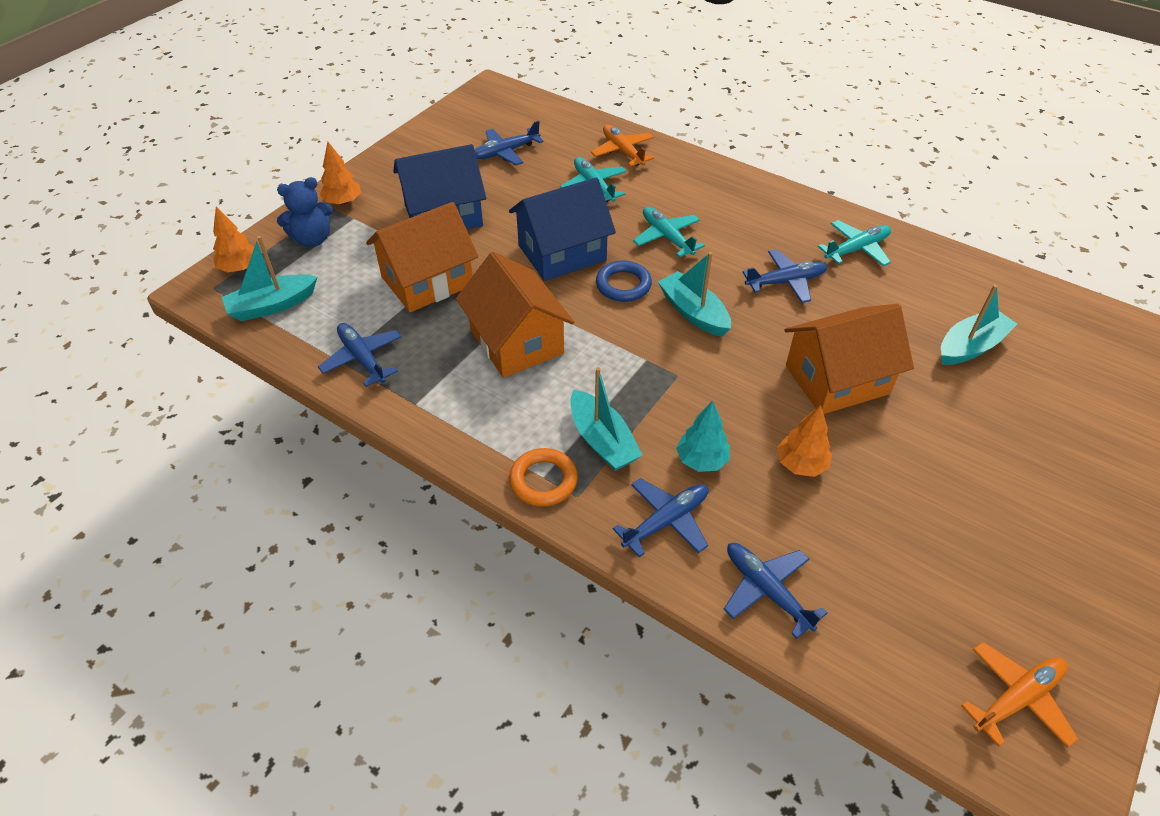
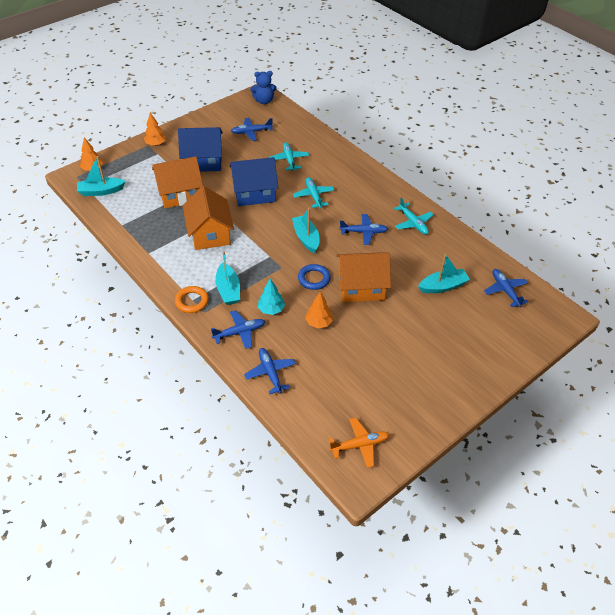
camera: 15 degrees right, 0 degrees up
blue teddy bear [277,177,333,247] -> blue teddy bear moved to [250,71,277,104]
blue plane [318,323,401,387] -> blue plane moved to [484,269,528,307]
orange plane [591,124,654,167] -> none
blue ring [596,261,652,302] -> blue ring moved to [298,264,330,290]
turquoise plane [818,220,891,266] -> turquoise plane turned 75 degrees clockwise [394,197,433,235]

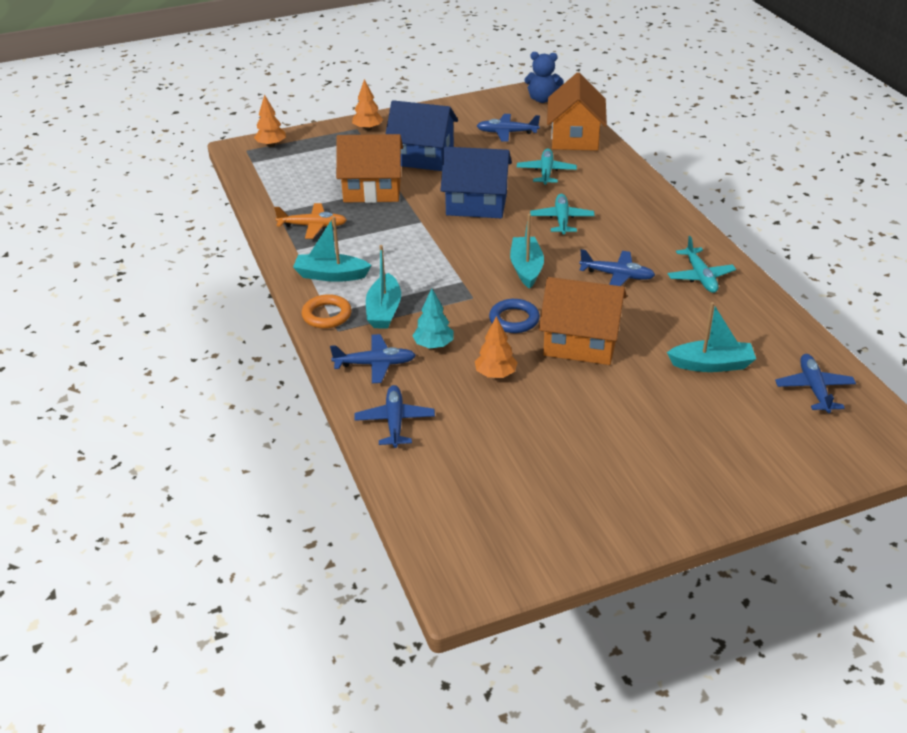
camera: 20 degrees right, 10 degrees down
turquoise boat [77,156,126,196] -> turquoise boat moved to [293,216,372,282]
orange house [183,186,234,250] -> orange house moved to [547,72,607,151]
orange plane [329,418,389,468] -> orange plane moved to [274,203,347,239]

